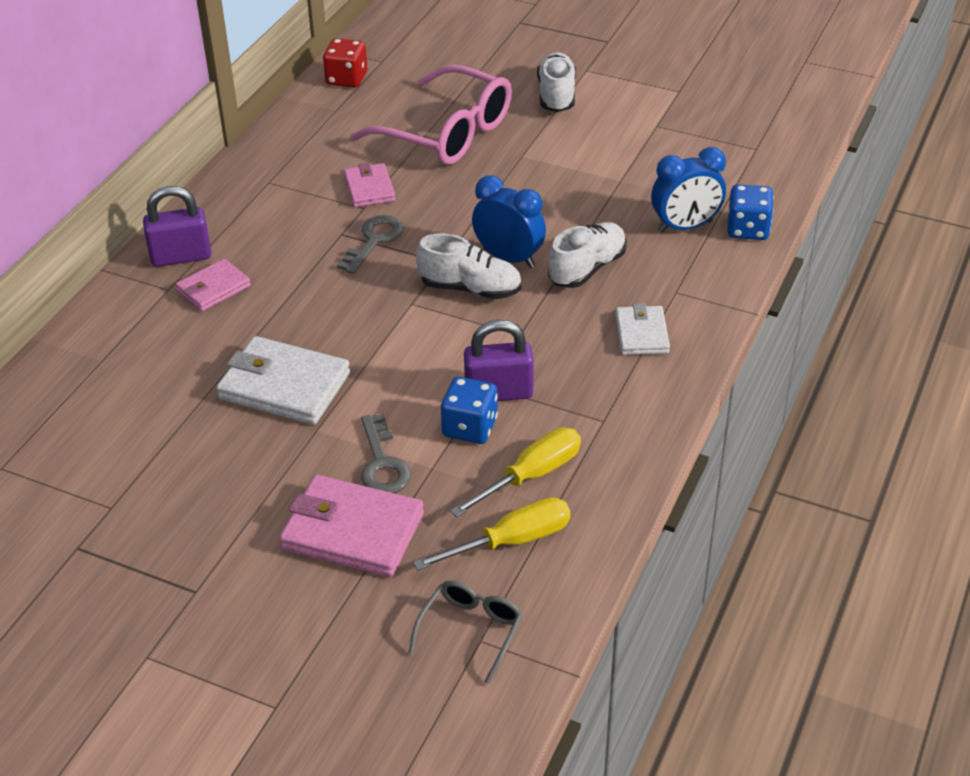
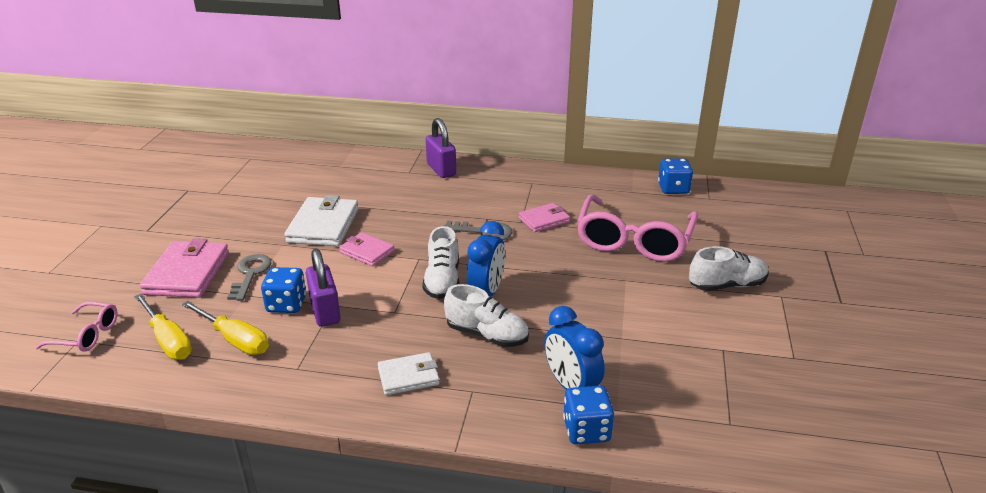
camera: 75 degrees right, 10 degrees down
pink wallet [175,259,251,311] -> pink wallet moved to [339,232,395,266]
red dice [323,38,367,88] -> blue dice [658,158,693,194]
grey key [361,414,411,493] -> grey key turned 120 degrees clockwise [227,254,272,301]
grey glasses [409,580,523,684] -> pink glasses [35,302,117,352]

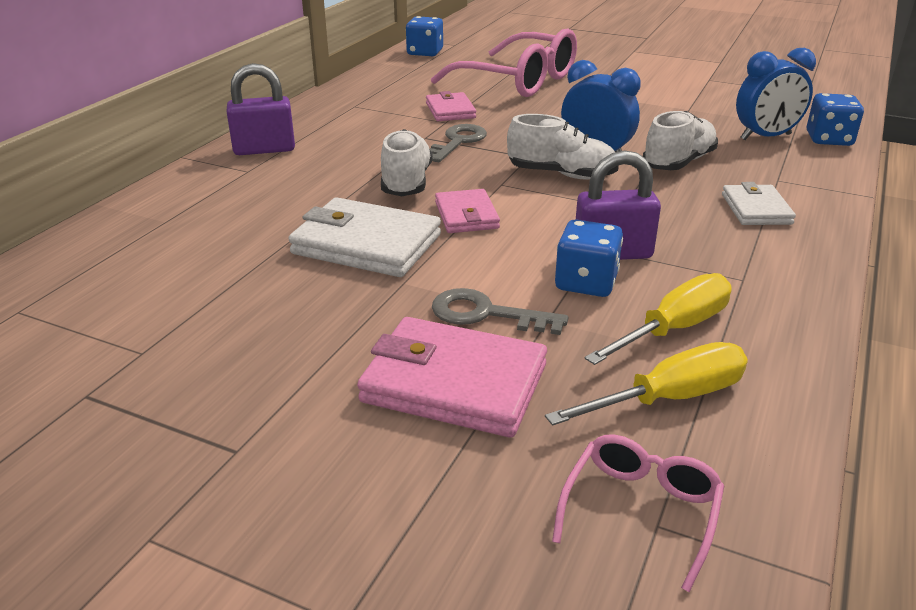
camera: 75 degrees left, 0 degrees up
pink wallet [339,232,395,266] -> pink wallet turned 60 degrees counterclockwise [435,189,500,233]
white shoe [689,246,769,291] -> white shoe moved to [381,129,432,196]

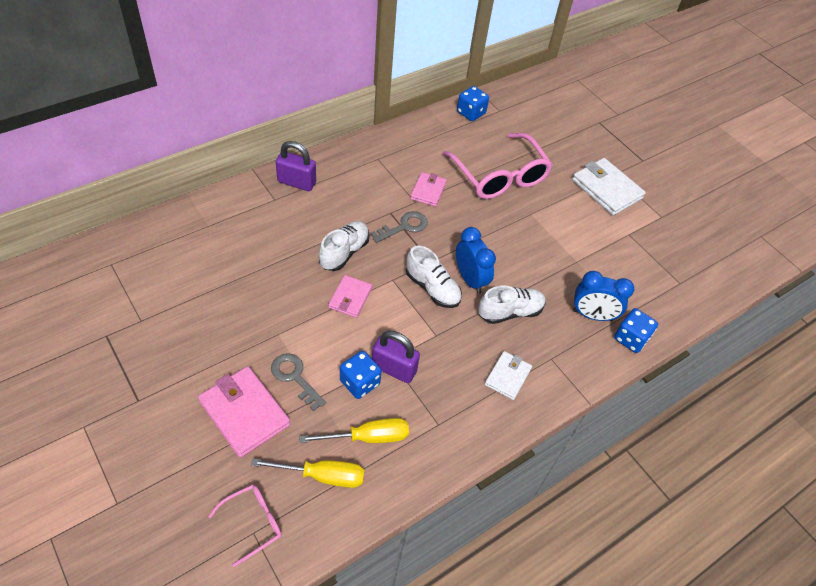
camera: 25 degrees right, 20 degrees up
white wallet [288,197,441,277] -> white wallet moved to [572,158,646,215]

